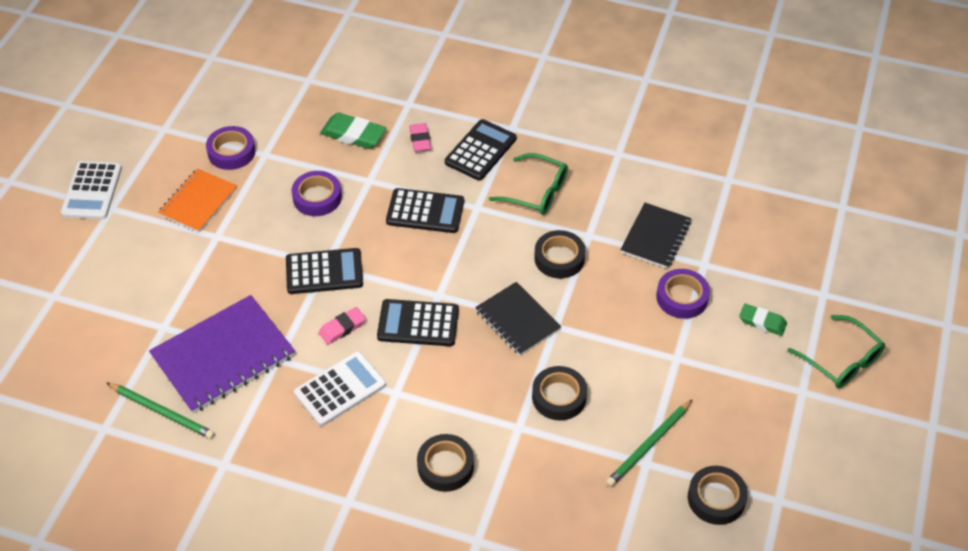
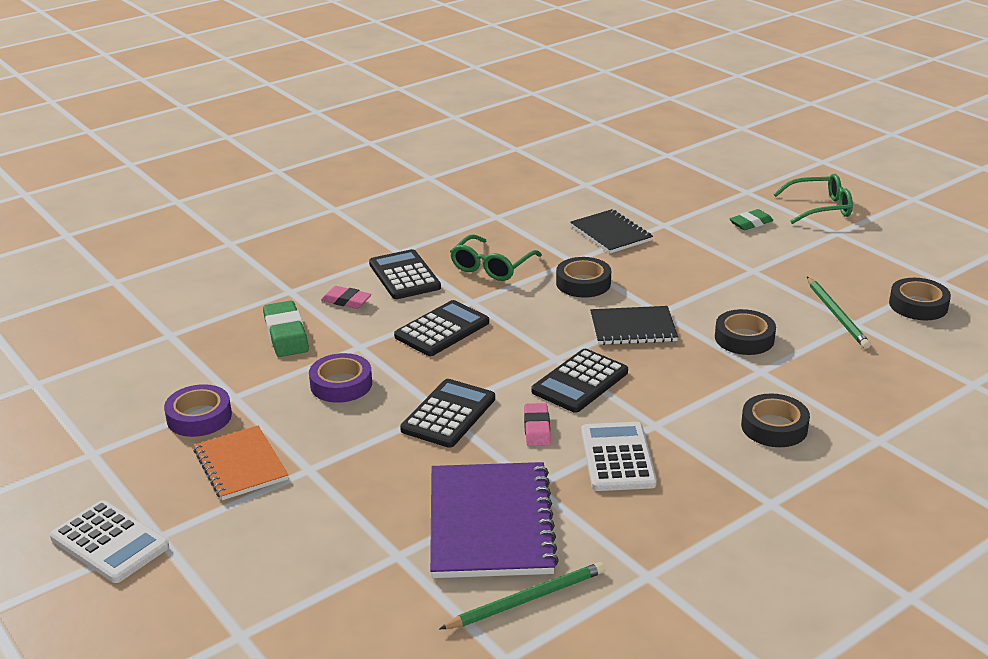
camera: 55 degrees left, 20 degrees down
green eraser [320,113,386,149] -> green eraser turned 75 degrees counterclockwise [263,300,309,357]
green glasses [489,153,568,215] -> green glasses turned 150 degrees clockwise [450,234,542,281]
purple tape [656,269,710,319] -> none

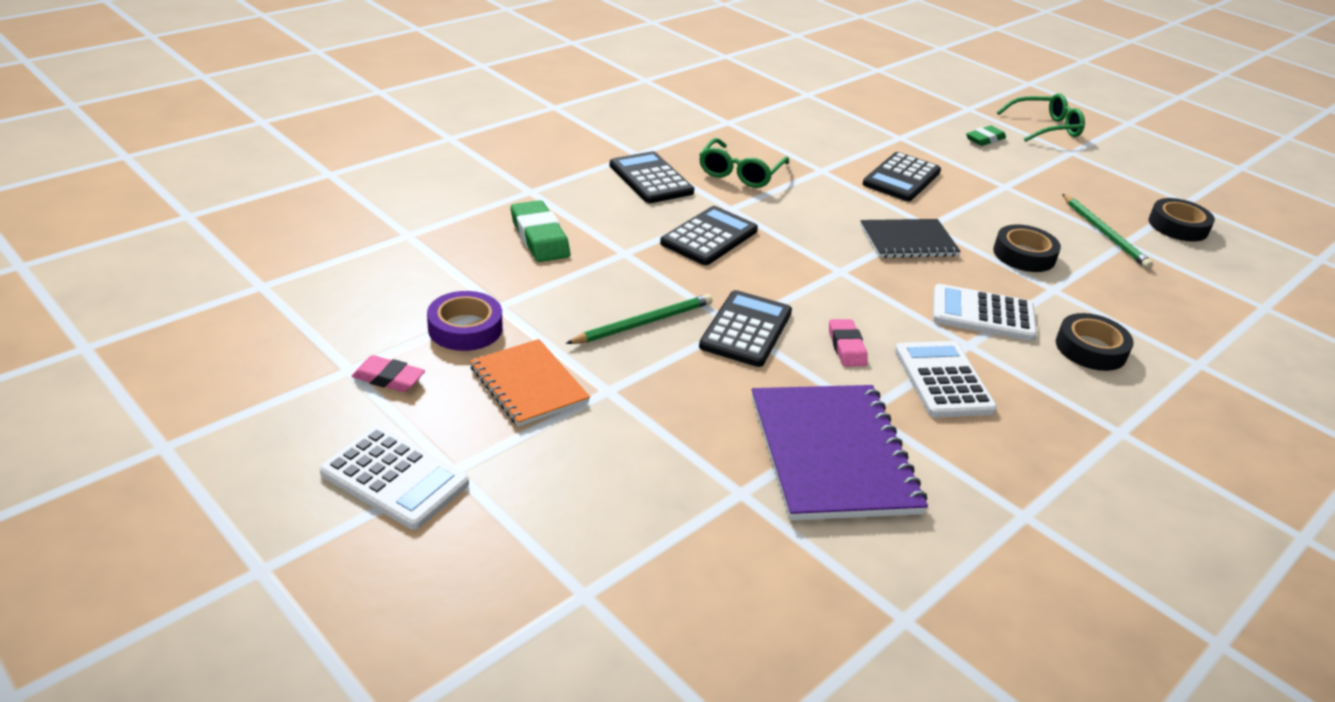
camera: 10 degrees left, 5 degrees up
purple tape [309,353,372,403] -> none
pink eraser [321,286,372,309] -> pink eraser moved to [352,355,425,392]
green pencil [439,562,605,629] -> green pencil moved to [565,294,712,344]
black calculator [531,349,628,413] -> black calculator moved to [863,152,941,201]
black tape [556,257,611,298] -> none
black notebook [570,209,653,253] -> none
none -> white calculator [933,284,1037,341]

